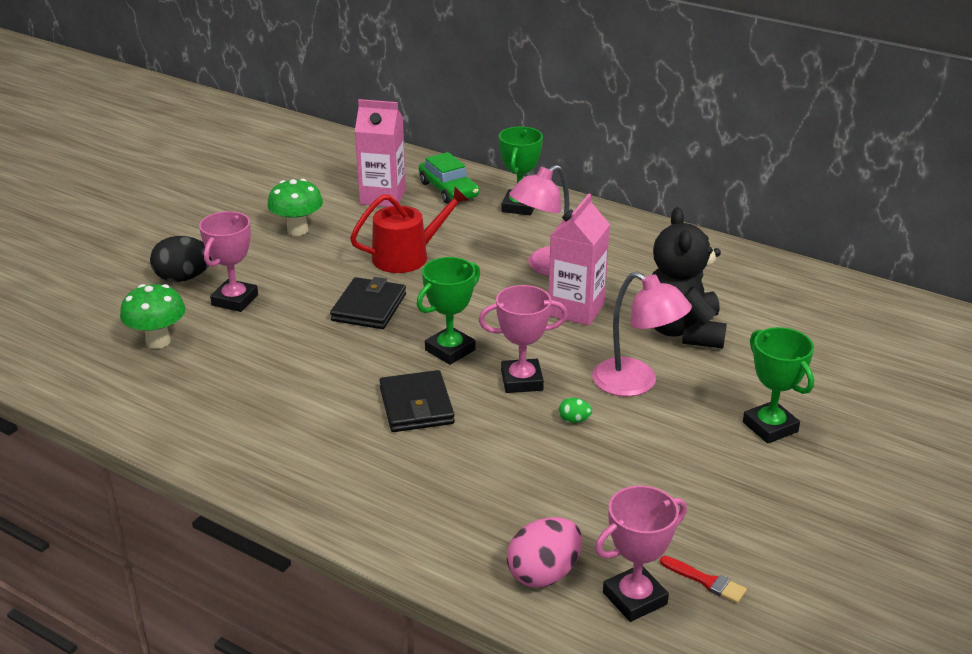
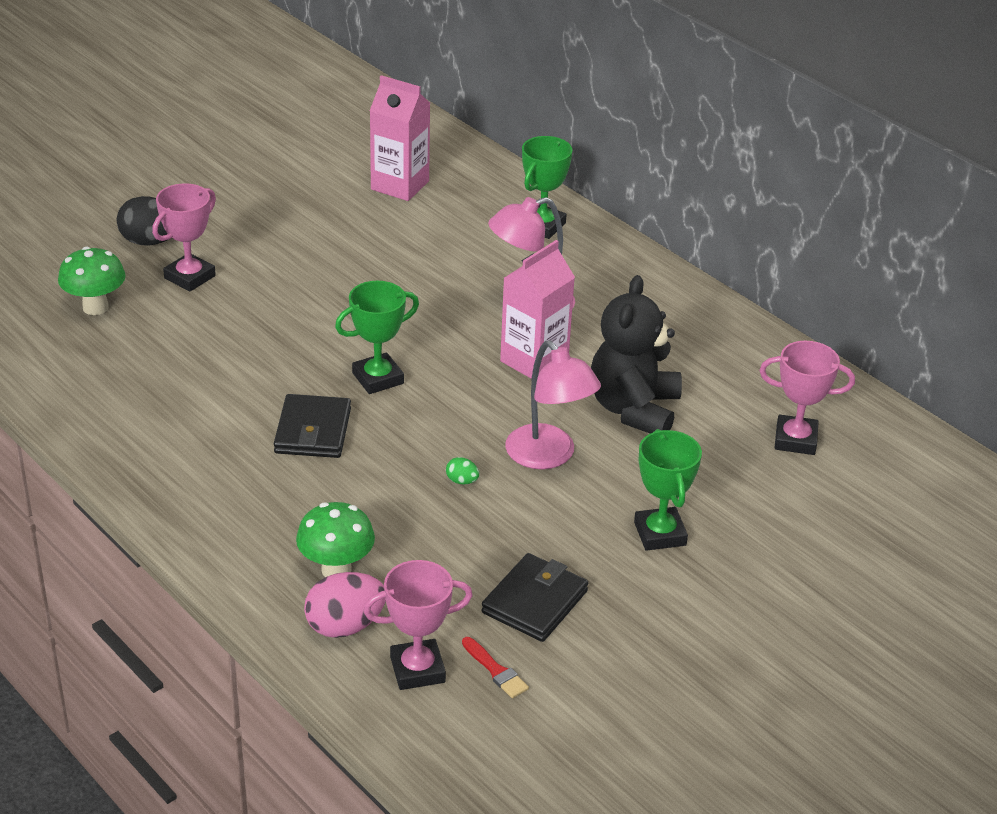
camera: 15 degrees right, 5 degrees up
green mushroom [267,179,323,236] -> green mushroom moved to [296,502,375,577]
black wallet [330,277,406,329] -> black wallet moved to [481,553,588,642]
red watering can [350,187,469,273] -> none
green car [419,152,479,204] -> none
pink trophy [479,285,568,393] -> pink trophy moved to [759,341,855,455]

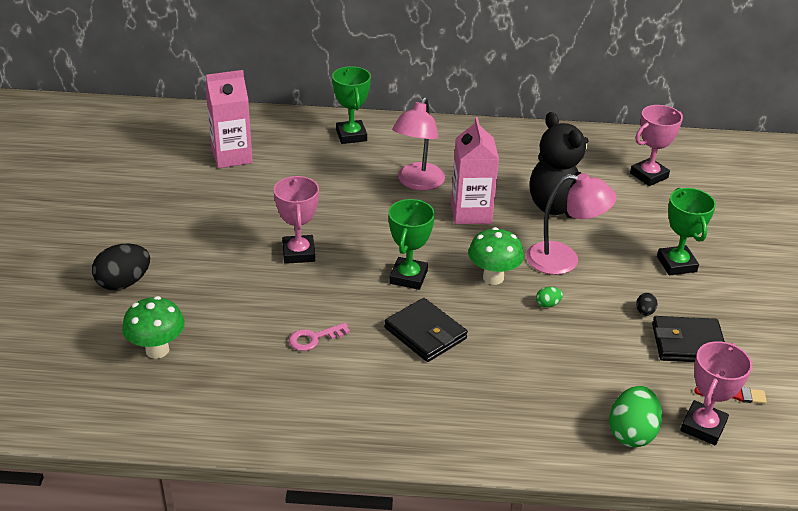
camera: 45 degrees left, 0 degrees up
pink trophy [152,183,216,292] -> pink trophy moved to [273,176,319,264]
green mushroom [296,502,375,577] -> green mushroom moved to [468,227,524,285]
pink egg [304,572,386,638] -> green egg [609,386,662,447]
black wallet [481,553,588,642] -> black wallet turned 75 degrees counterclockwise [652,316,725,362]
green trophy [634,429,702,551] -> green trophy turned 45 degrees clockwise [657,188,716,275]
none -> pink key [289,323,350,351]
none -> black egg [636,293,658,316]

